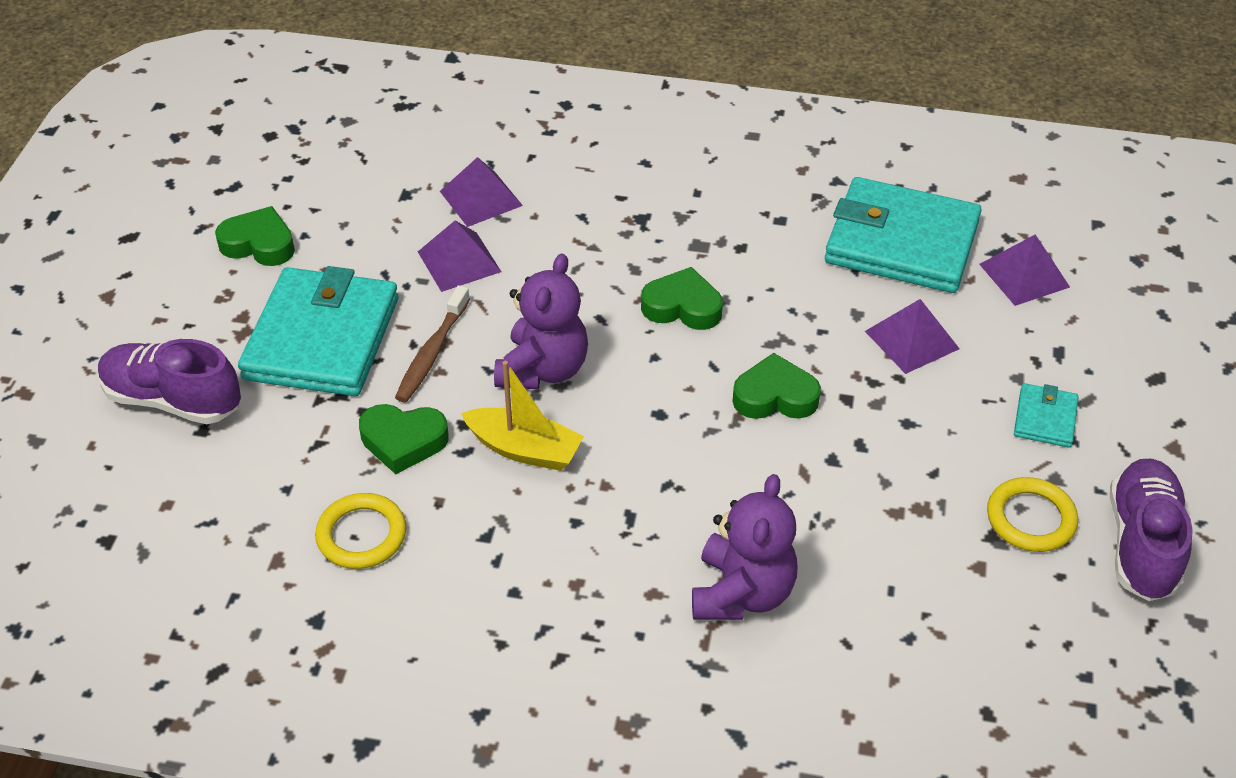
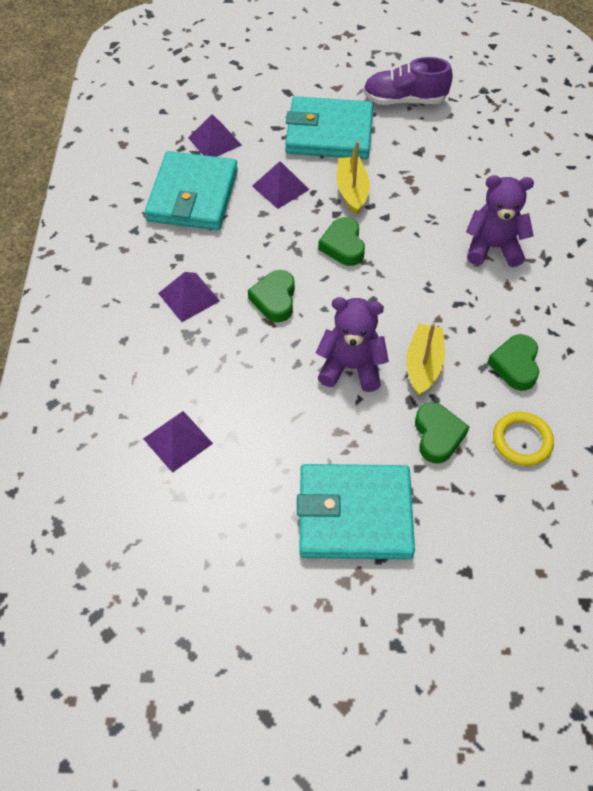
camera: 100 degrees left, 10 degrees up
purple shoe [98,339,241,424] -> none
green heart [215,206,295,266] -> green heart moved to [487,334,539,391]
brown toothbrush [395,285,470,402] -> none
purple pyramid [418,221,501,292] -> purple pyramid moved to [158,272,220,322]
yellow ring [987,477,1078,552] -> none
turquoise wallet [1014,383,1079,448] -> turquoise wallet [285,96,373,159], size x2.25
none -> yellow boat [337,141,370,215]

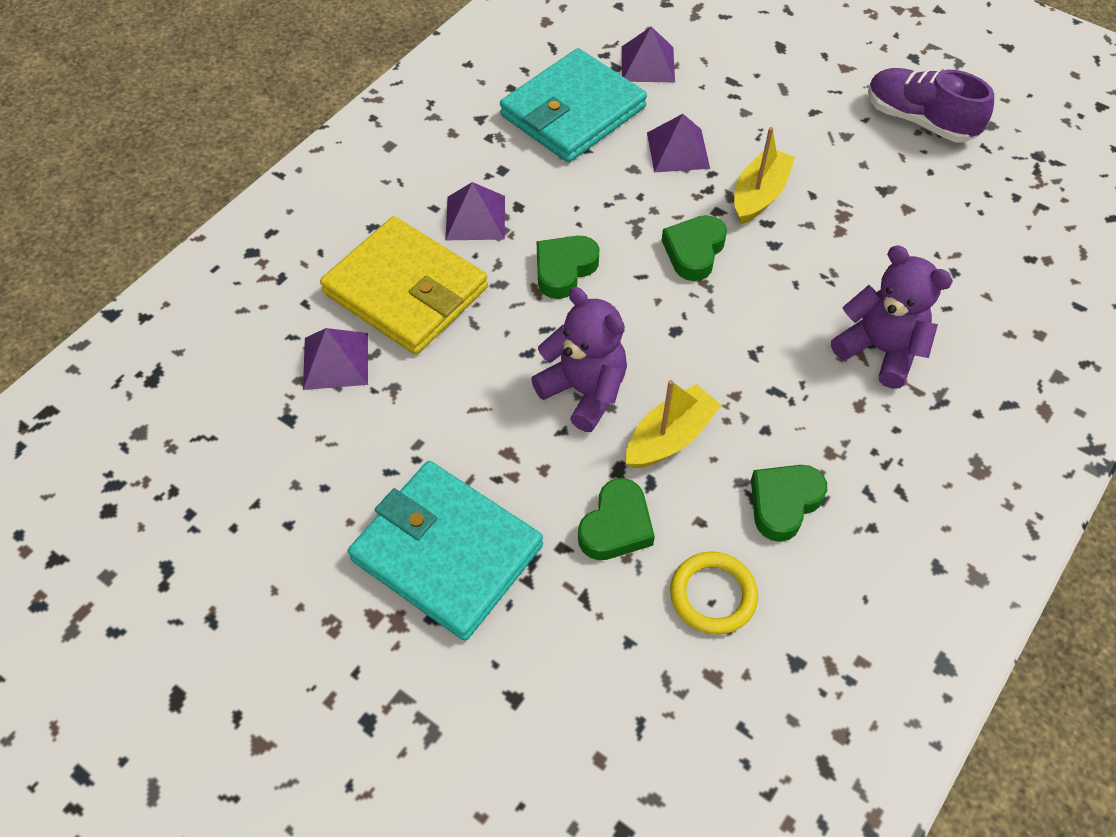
camera: 35 degrees right, 0 degrees up
turquoise wallet [285,96,373,159] -> none
none -> yellow wallet [320,216,488,355]

